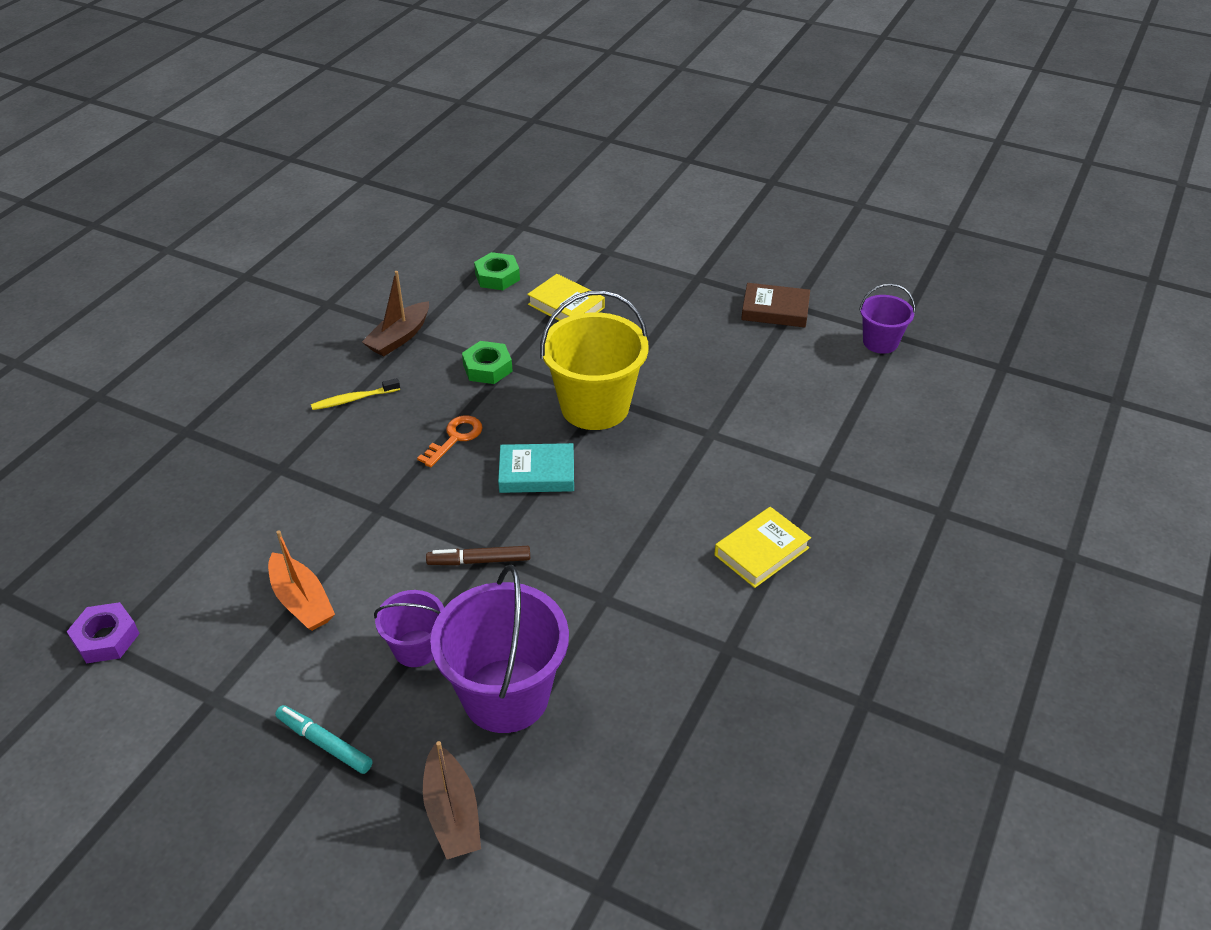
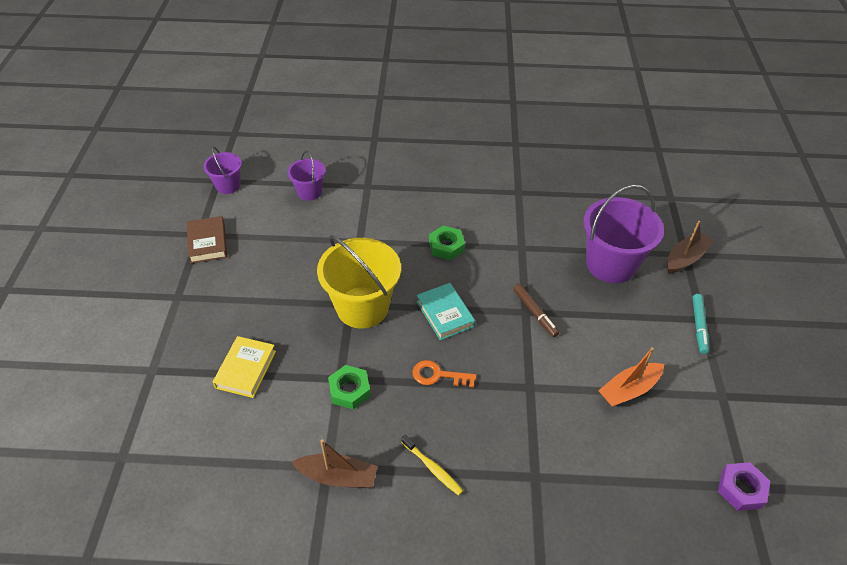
camera: 115 degrees left, 5 degrees up
orange boat [268,530,335,631] -> orange boat turned 150 degrees counterclockwise [598,347,664,407]
purple bucket [374,590,444,667] -> purple bucket moved to [288,151,326,201]
green nut [474,252,520,290] -> green nut moved to [429,226,465,260]
yellow book [714,507,811,588] -> none

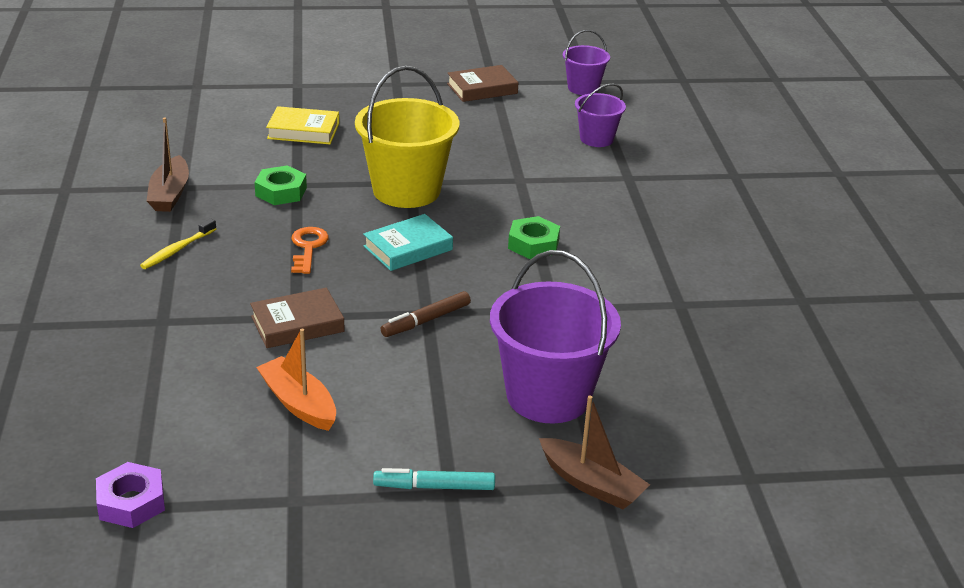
camera: 80 degrees right, 15 degrees down
none -> brown book [250,288,345,348]

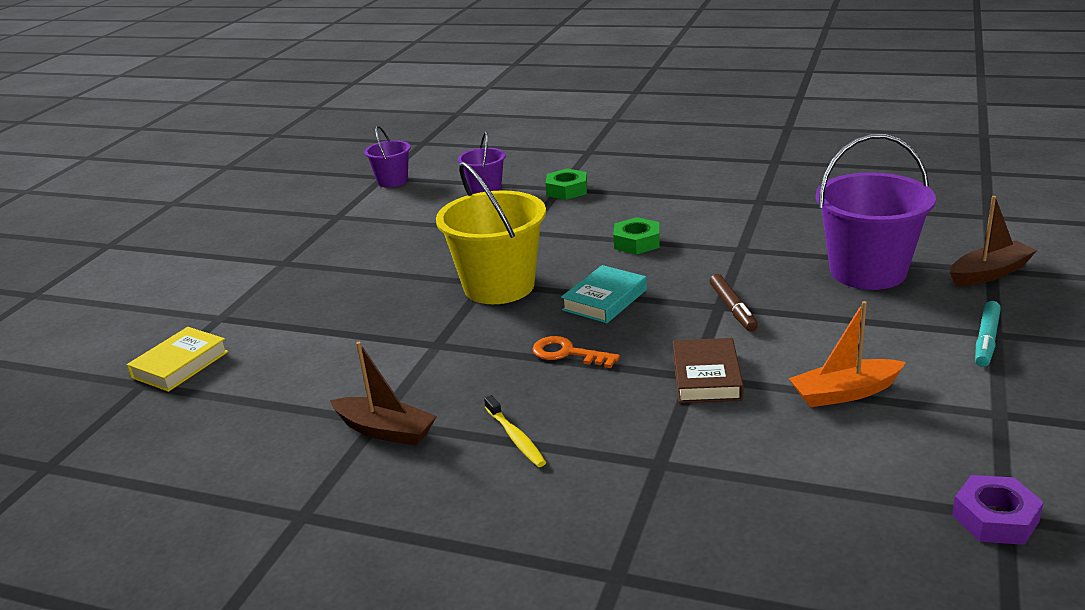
camera: 60 degrees left, 5 degrees down
green nut [254,165,307,205] -> green nut moved to [546,168,587,200]
yellow book [266,106,339,144] -> yellow book moved to [127,327,229,392]
turquoise book [363,214,453,271] -> turquoise book turned 45 degrees clockwise [561,265,647,323]
brown book [447,65,519,102] -> none

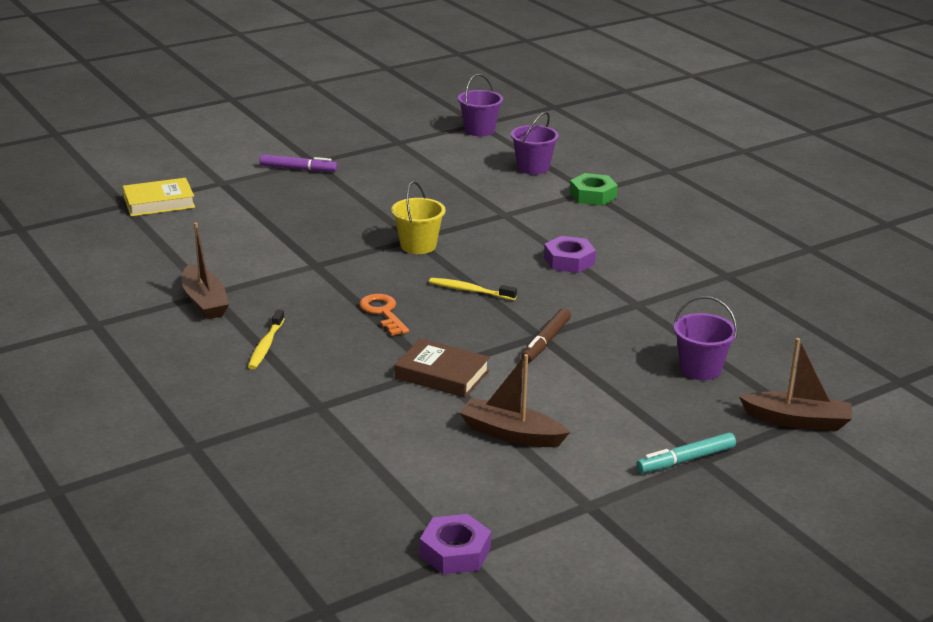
camera: 35 degrees right, 0 degrees up
yellow bucket [436,162,546,304] -> yellow bucket [391,181,445,254], size x0.54
turquoise book [561,265,647,323] -> yellow toothbrush [429,278,517,300]
green nut [613,217,660,255] -> purple nut [544,236,596,273]
brown book [673,338,744,403] -> brown book turned 75 degrees clockwise [395,338,490,398]
orange boat [789,301,906,407] -> brown boat [459,354,570,447]
purple bucket [816,134,936,290] -> purple bucket [674,296,737,380], size x0.54
none -> purple marker [260,155,337,172]

